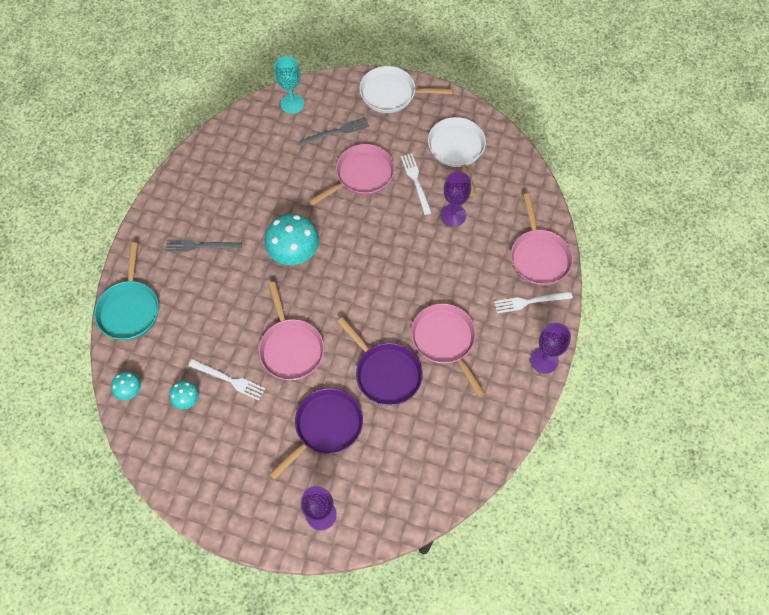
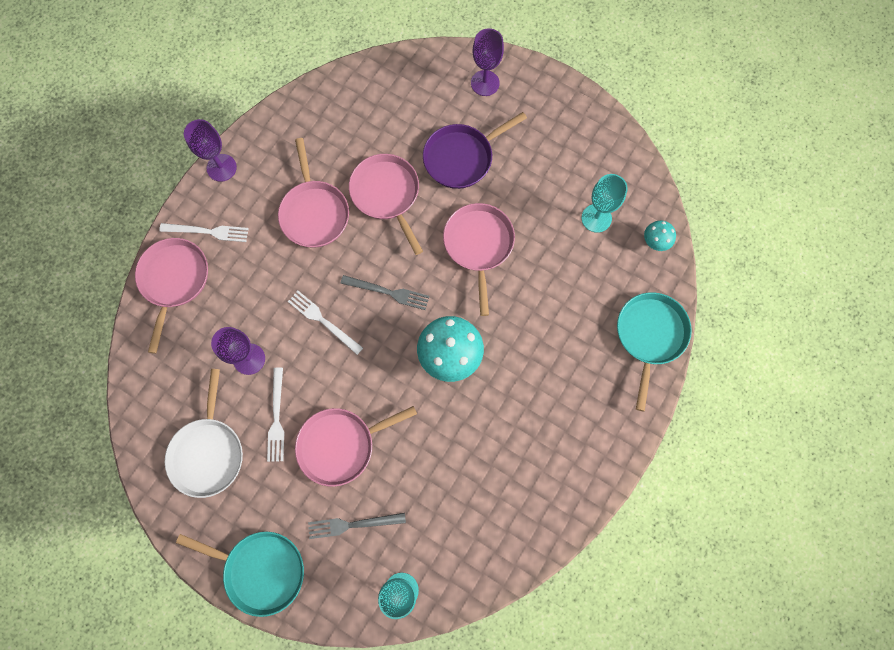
camera: 165 degrees left, 10 degrees up
grey fork [165,239,242,252] -> grey fork moved to [340,275,430,310]
turquoise mushroom [169,381,199,409] -> turquoise goblet [582,174,628,233]
white fork [189,359,265,400] -> white fork moved to [288,291,363,355]
purple pan [337,317,423,406] -> pink pan [349,154,423,255]
white pan [359,66,452,113] -> turquoise pan [176,532,304,617]

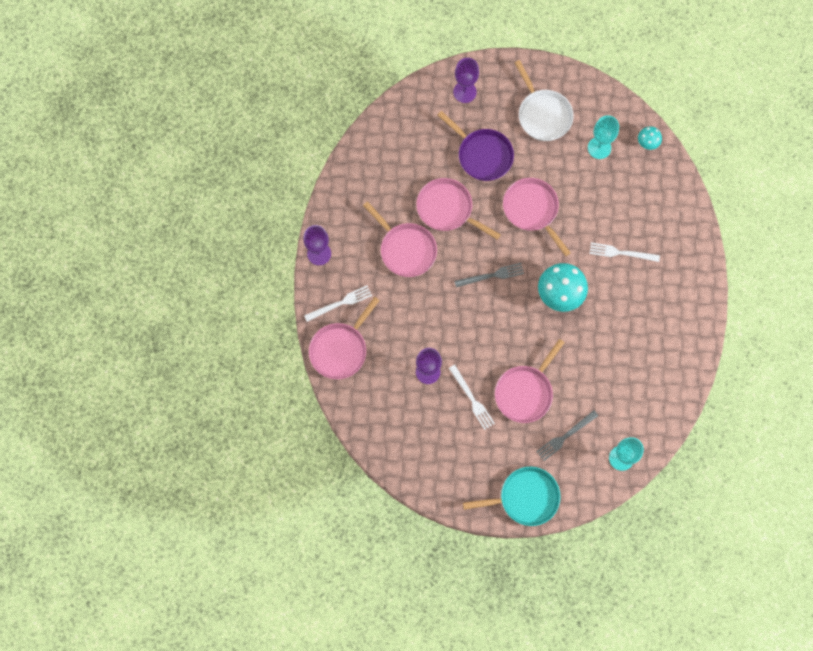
camera: 30 degrees left, 0 degrees up
pink pan [135,238,208,354] -> pink pan turned 120 degrees counterclockwise [309,297,380,379]
white pan [165,369,243,498] -> white pan moved to [515,60,574,141]
white fork [288,291,363,355] -> white fork moved to [589,242,660,262]
purple pan [423,112,527,189] -> purple pan turned 75 degrees counterclockwise [437,111,514,181]
turquoise pan [617,292,692,411] -> none

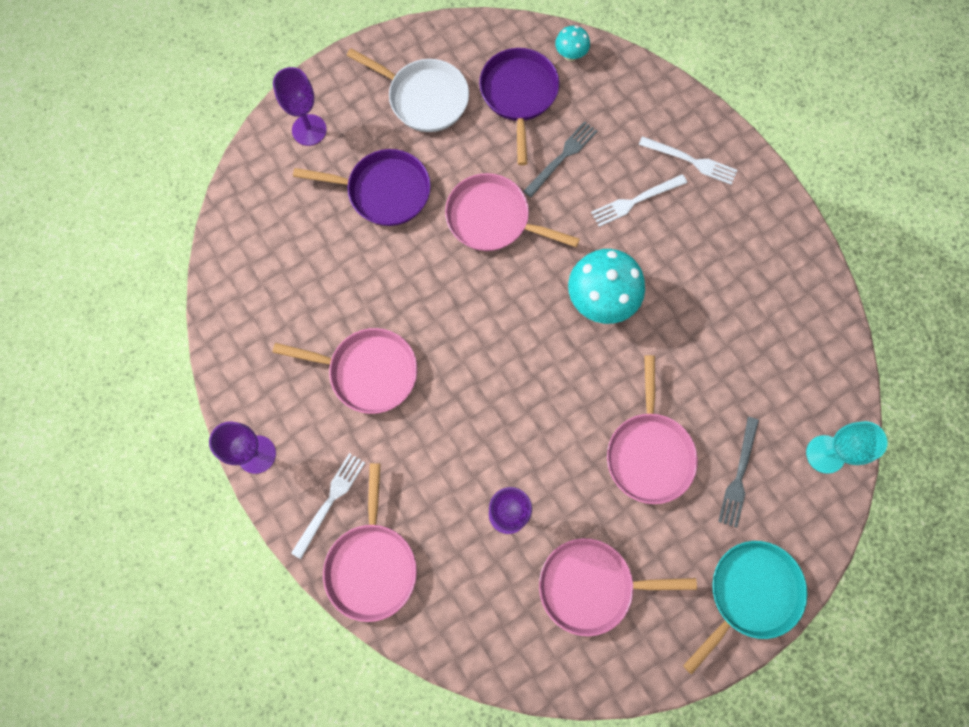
camera: 35 degrees left, 0 degrees up
pink pan [416,178,501,240] -> pink pan moved to [539,538,697,636]
white fork [449,365,495,430] -> white fork moved to [639,136,737,185]
grey fork [455,263,524,288] -> grey fork moved to [523,121,597,197]
turquoise goblet [588,115,619,159] -> purple pan [479,48,559,165]

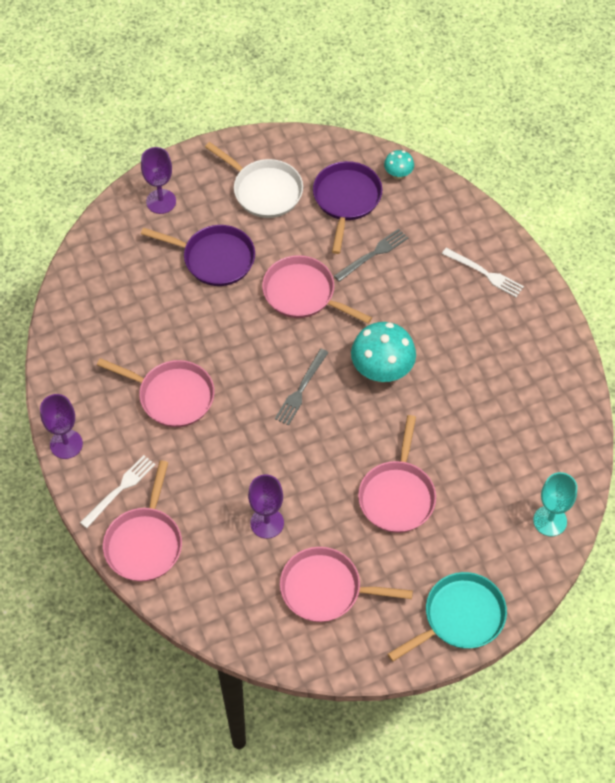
camera: 10 degrees right, 15 degrees down
white fork [591,174,687,227] -> none
grey fork [718,417,759,528] -> grey fork moved to [275,349,329,426]

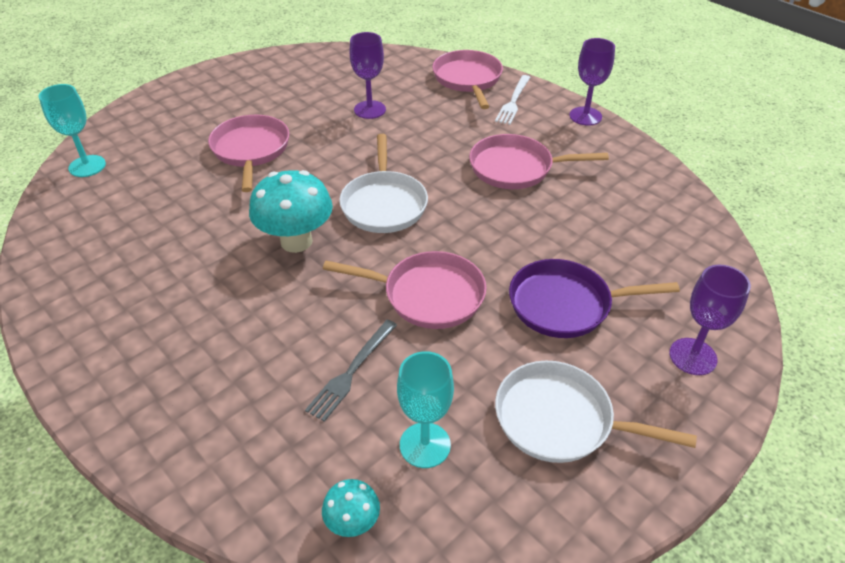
camera: 160 degrees right, 15 degrees down
grey fork [275,349,329,426] -> white pan [339,134,428,233]
pink pan [280,547,413,622] -> none
purple pan [313,161,382,254] -> turquoise goblet [397,351,454,468]
turquoise pan [387,572,507,662] -> none
white fork [442,248,524,297] -> none

